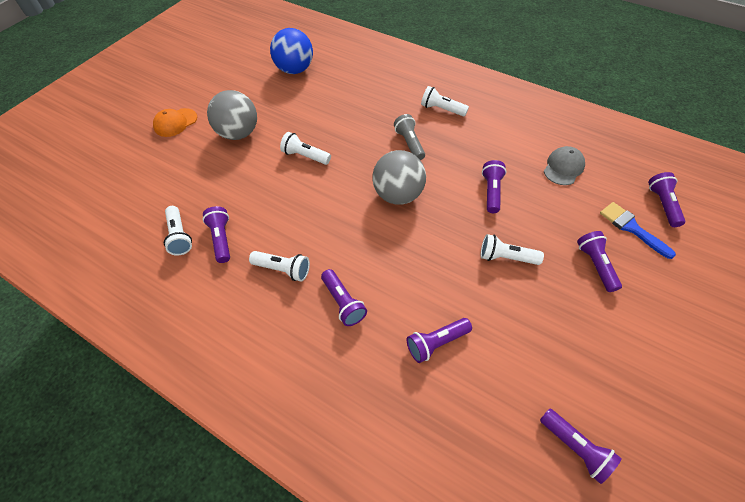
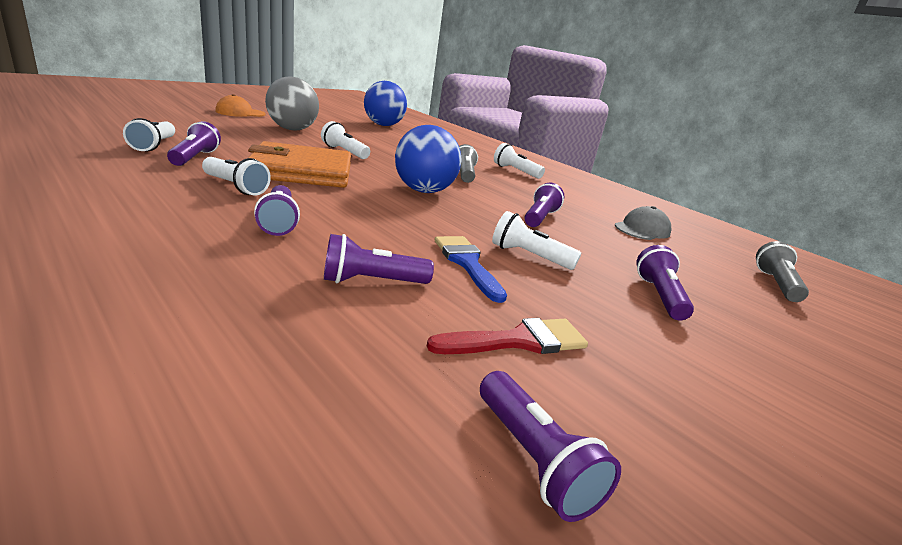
camera: 10 degrees right, 30 degrees down
grey ball [372,150,426,205] -> blue ball [395,125,462,193]
blue brush [600,202,676,259] -> blue brush moved to [435,236,507,303]
purple flashlight [648,172,685,227] -> grey flashlight [756,241,809,302]
none -> orange wallet [248,141,351,188]
none -> red brush [427,318,588,354]

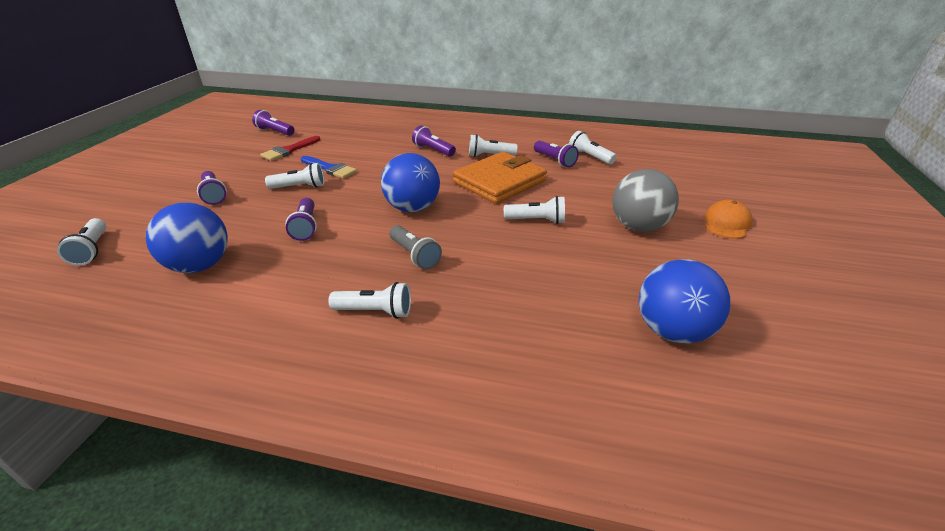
camera: 150 degrees right, 10 degrees up
purple flashlight [324,234,434,284] -> none
grey cap [615,206,672,240] -> blue ball [146,203,228,273]
grey flashlight [756,241,809,302] -> white flashlight [57,218,106,266]

